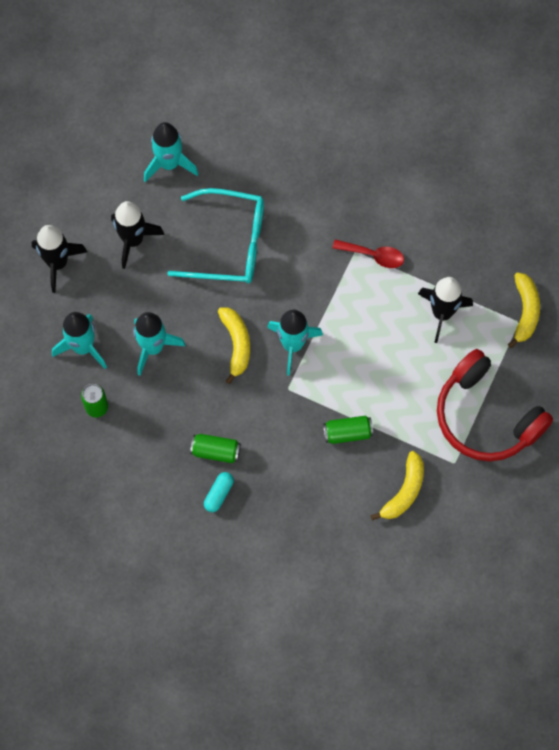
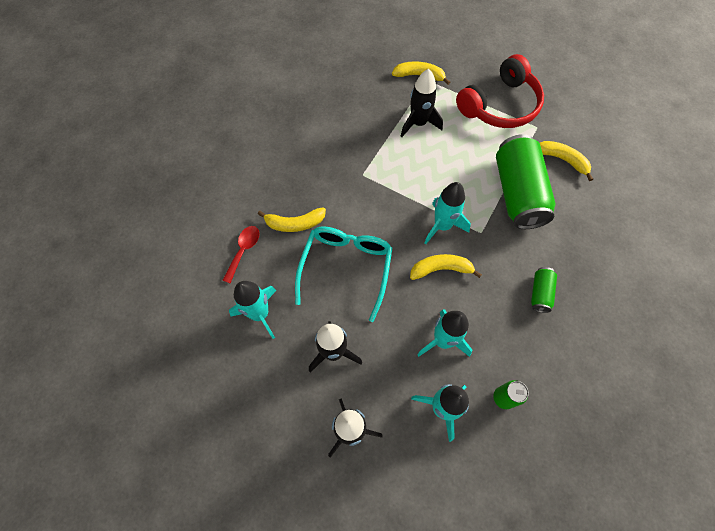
camera: 85 degrees left, 5 degrees down
turquoise capsule [204,472,234,512] -> none
green can [323,415,373,444] -> green can [496,134,556,229], size x2.25
red spoon [332,239,404,268] -> red spoon moved to [222,226,260,283]
none -> yellow banana [258,207,326,232]

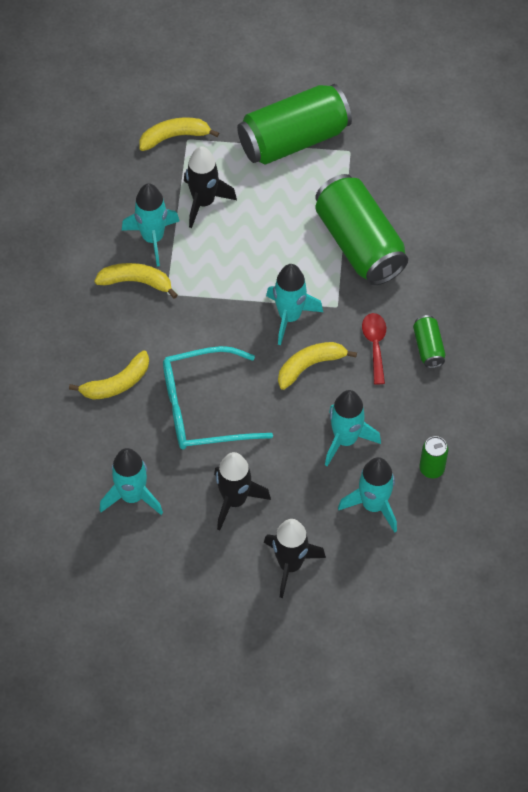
camera: 25 degrees left, 5 degrees down
red spoon [222,226,260,283] -> red spoon moved to [362,313,386,385]
turquoise glasses [295,227,392,322] -> turquoise glasses turned 90 degrees counterclockwise [163,346,273,450]
red headphones [456,54,544,128] -> green can [237,84,352,165]
yellow banana [540,141,593,181] -> yellow banana moved to [94,263,178,299]
none -> turquoise rocket [122,183,180,267]

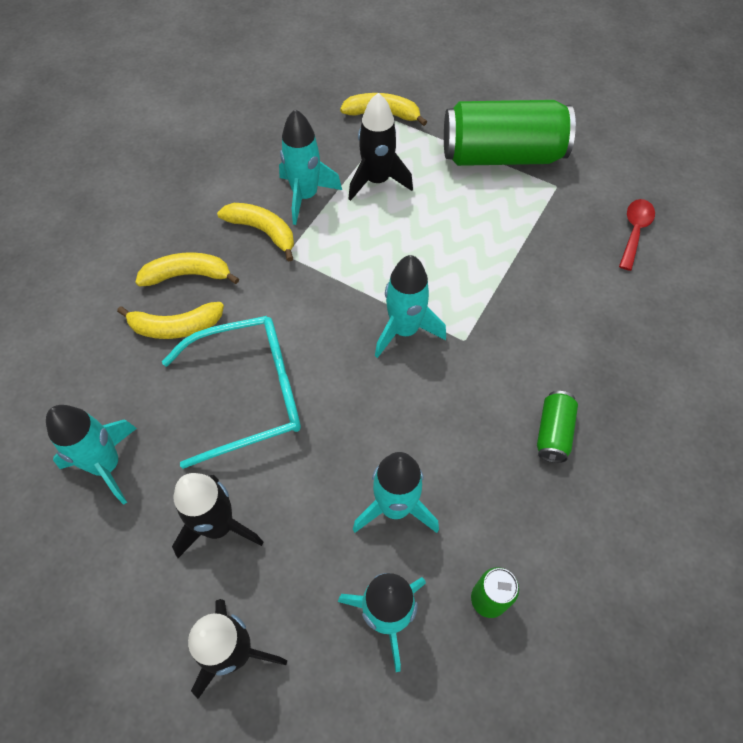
camera: 25 degrees right, 0 degrees up
turquoise glasses [163,346,273,450] -> turquoise glasses turned 150 degrees clockwise [162,316,301,469]
yellow banana [278,342,357,390] -> yellow banana moved to [135,252,239,286]
green can [315,174,408,285] -> none
red spoon [362,313,386,385] -> red spoon moved to [619,199,655,271]

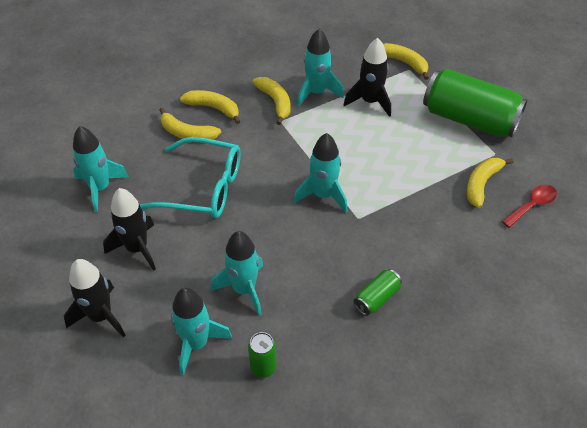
camera: 30 degrees right, 10 degrees down
none -> yellow banana [467,158,513,208]

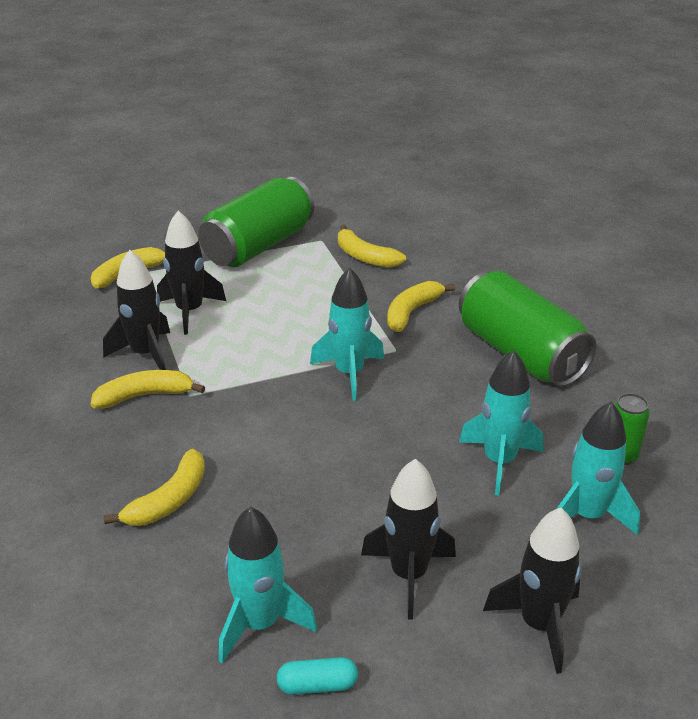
camera: 80 degrees left, 15 degrees down
turquoise glasses [139,137,241,219] -> none
yellow banana [180,90,241,124] -> yellow banana moved to [387,281,455,332]
turquoise rocket [297,29,344,107] -> black rocket [103,250,170,370]
green can [353,269,402,316] -> green can [459,271,596,387], size x2.25
red spoon [502,185,557,228] -> none
none -> turquoise capsule [277,657,358,695]

